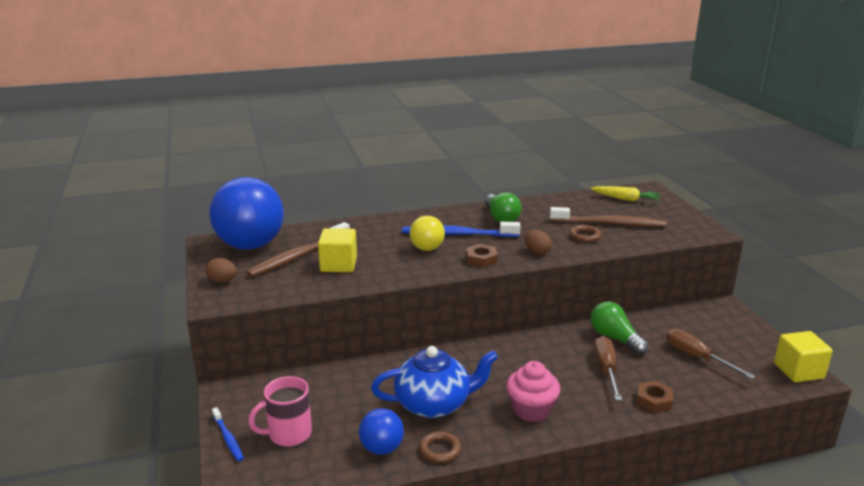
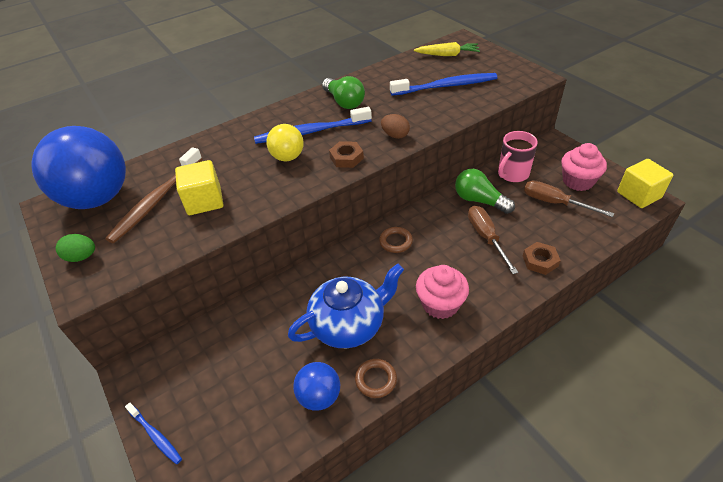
camera: 15 degrees left, 20 degrees up
brown egg [205,258,237,283] -> green egg [56,234,95,262]
pink mug [248,376,312,446] -> pink mug moved to [498,131,538,182]
brown toothbrush [550,207,666,227] -> blue toothbrush [390,73,497,96]
brown ring [569,225,602,242] -> brown ring moved to [379,227,413,253]
none -> pink cupcake [562,143,607,191]

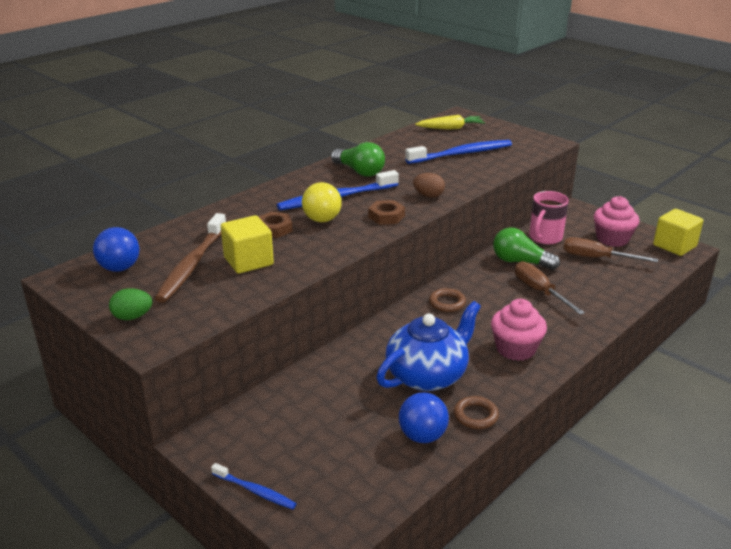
camera: 15 degrees left, 15 degrees down
blue ball [31,126,126,209] -> blue ball [93,227,139,272], size x0.49
brown nut [523,242,561,275] -> brown nut moved to [259,212,293,238]

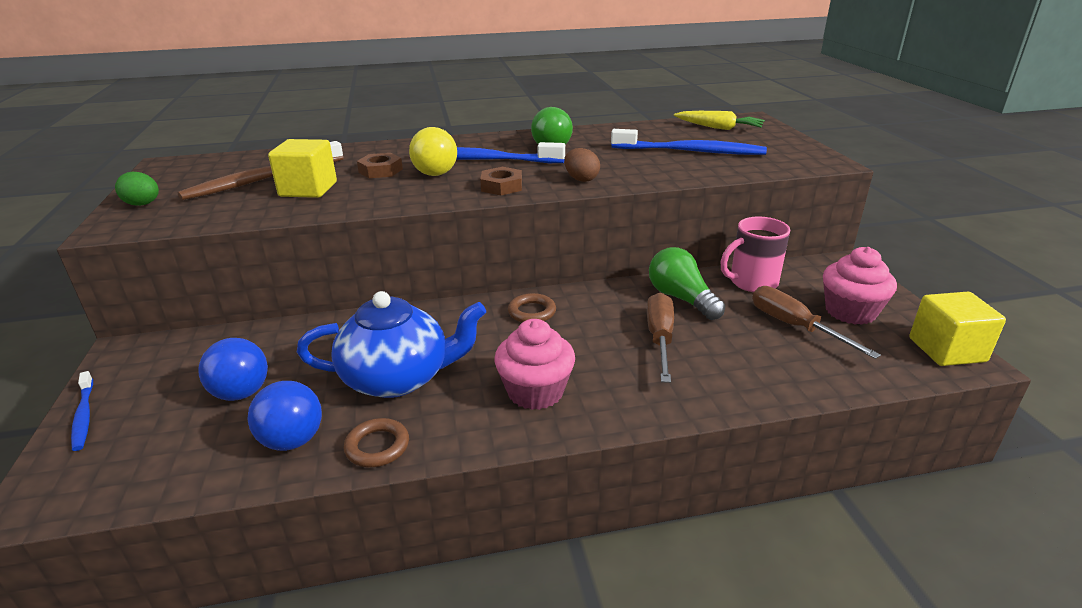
camera: 35 degrees right, 0 degrees up
blue ball [93,227,139,272] -> blue ball moved to [198,338,268,401]

